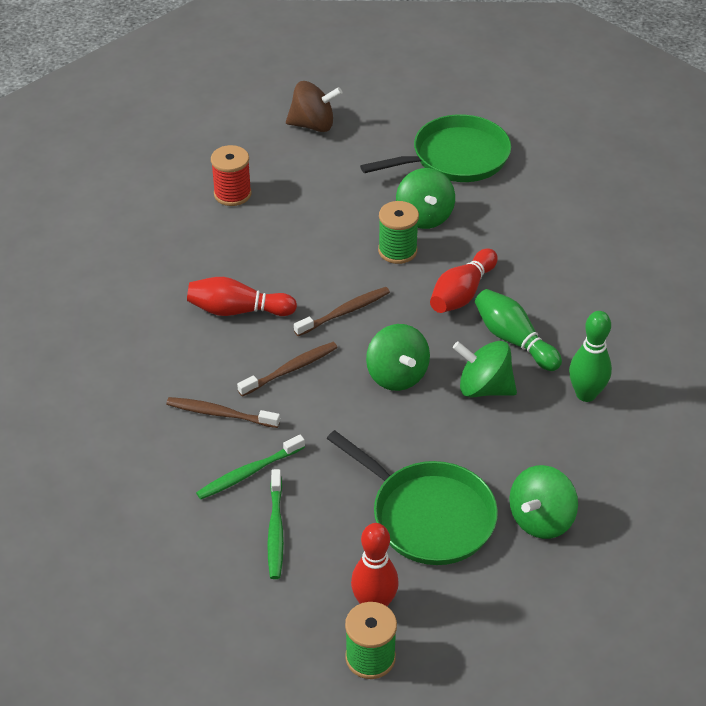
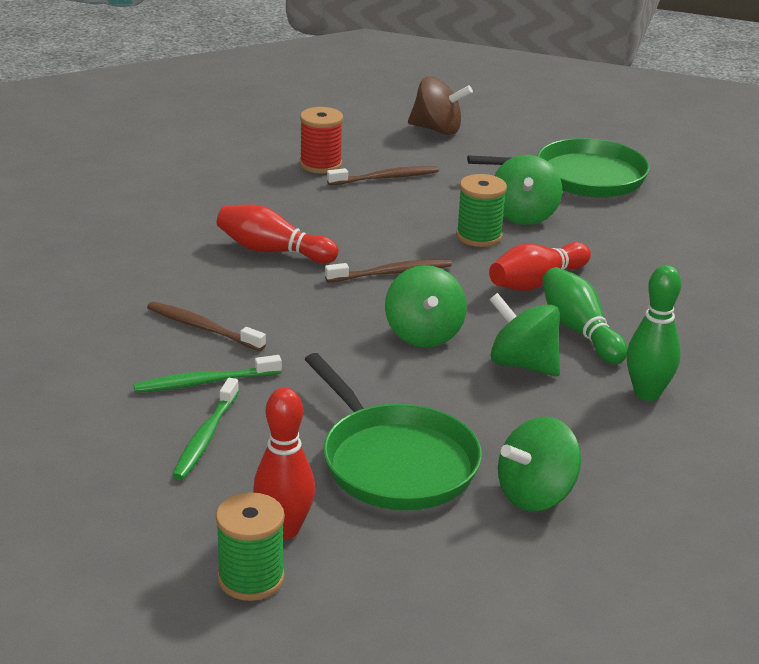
camera: 15 degrees right, 15 degrees down
brown toothbrush [237,342,338,397] -> brown toothbrush moved to [327,166,439,185]

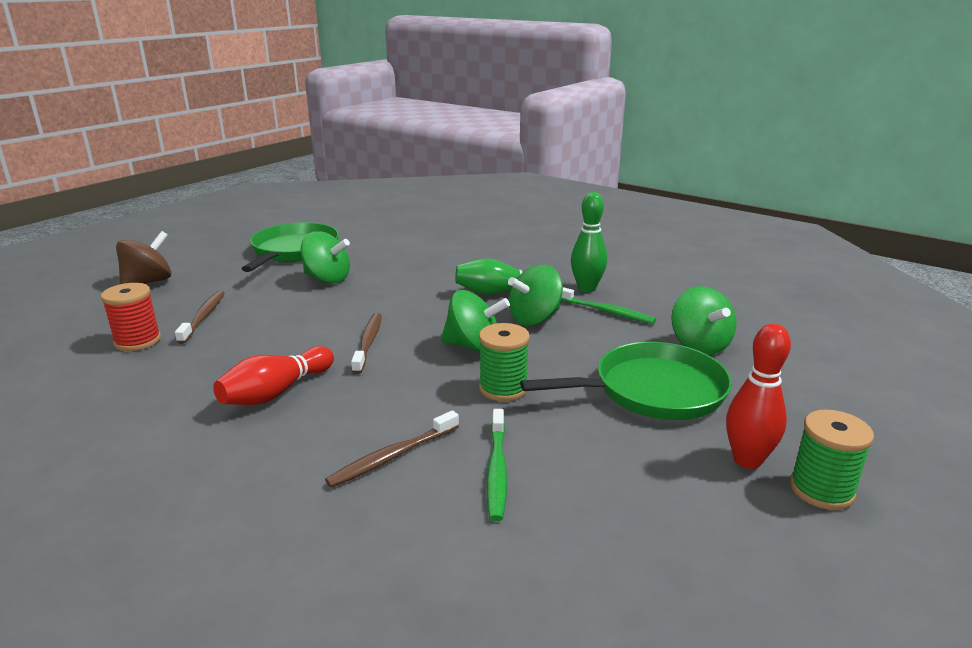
camera: 70 degrees left, 5 degrees down
green toothbrush [172,378,239,480] -> green toothbrush moved to [561,287,656,324]
green spool [456,174,507,247] -> green spool moved to [479,323,530,401]
red bowling pin [489,242,591,291] -> none

